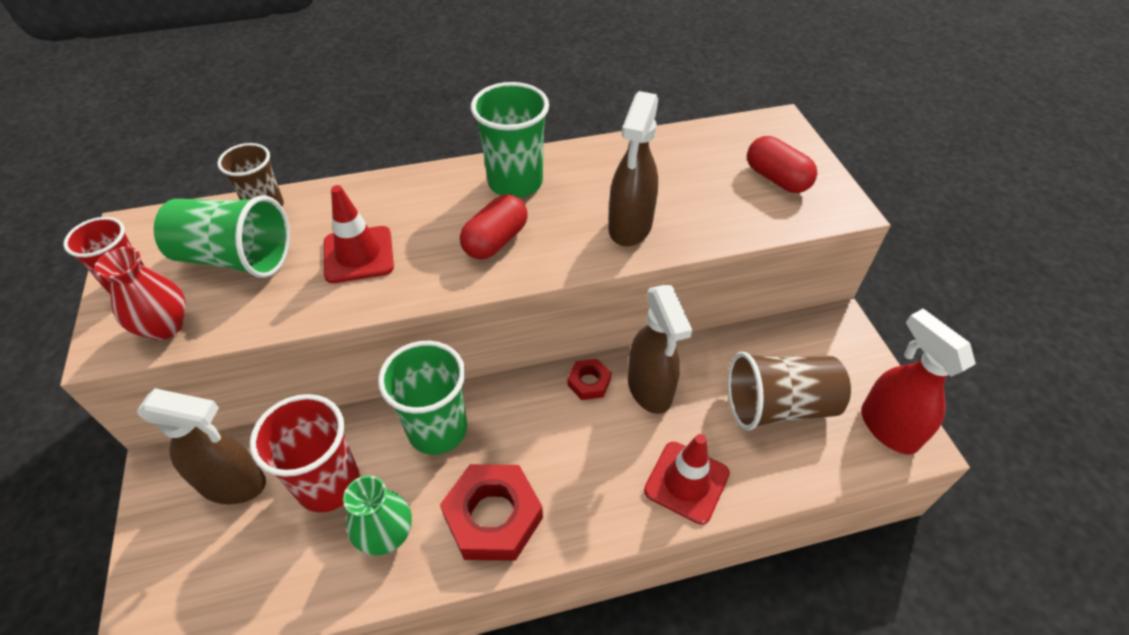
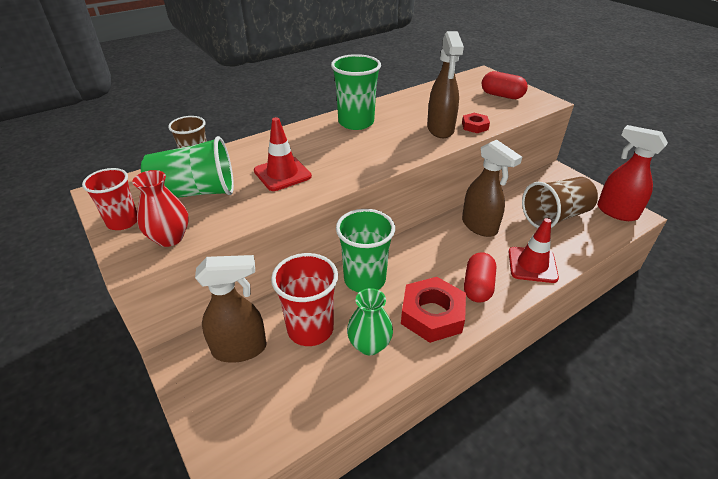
camera: 20 degrees left, 10 degrees down
red capsule [460,194,528,259] -> red capsule moved to [464,252,496,303]
red nut [568,359,611,400] -> red nut moved to [462,113,490,133]

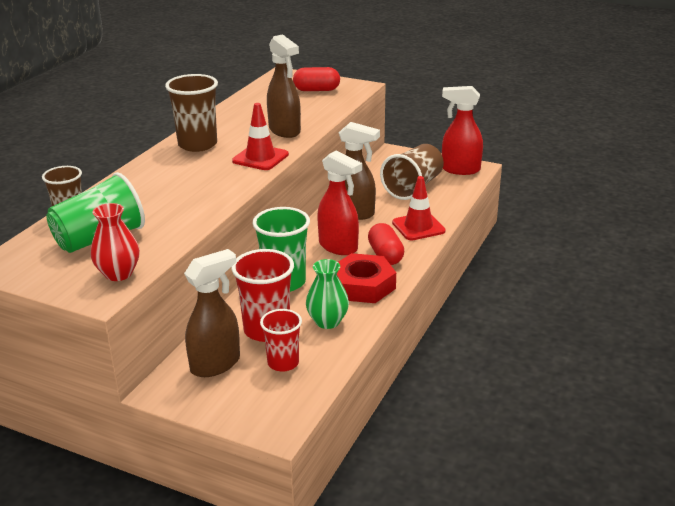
camera: 30 degrees left, 10 degrees down
red cup [82,168,137,230] -> red cup moved to [260,309,302,372]
red traffic cone [254,117,312,191] -> red traffic cone moved to [232,103,289,170]
green cup [331,54,381,130] -> brown cup [165,74,218,152]
red nut [462,113,490,133] -> none
none -> red spray bottle [317,150,362,255]

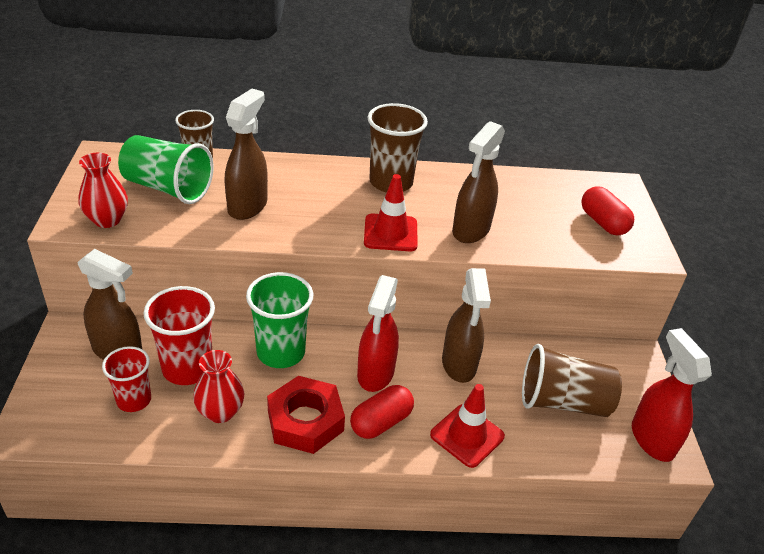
camera: 60 degrees right, 10 degrees up
green vase [306,259,349,329] -> red vase [193,350,244,423]
none -> brown spray bottle [225,89,268,220]

